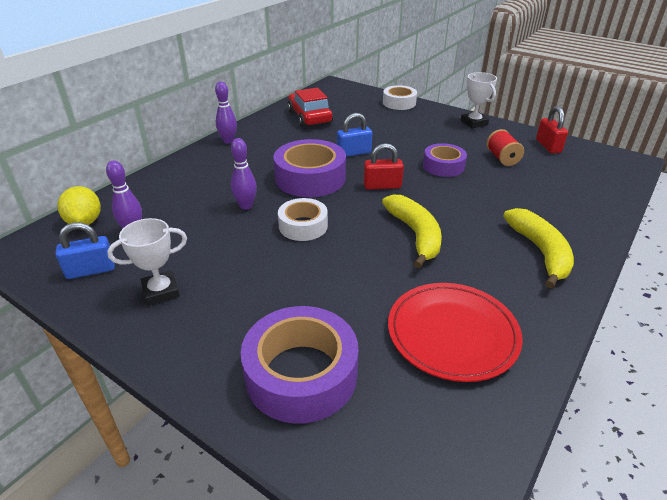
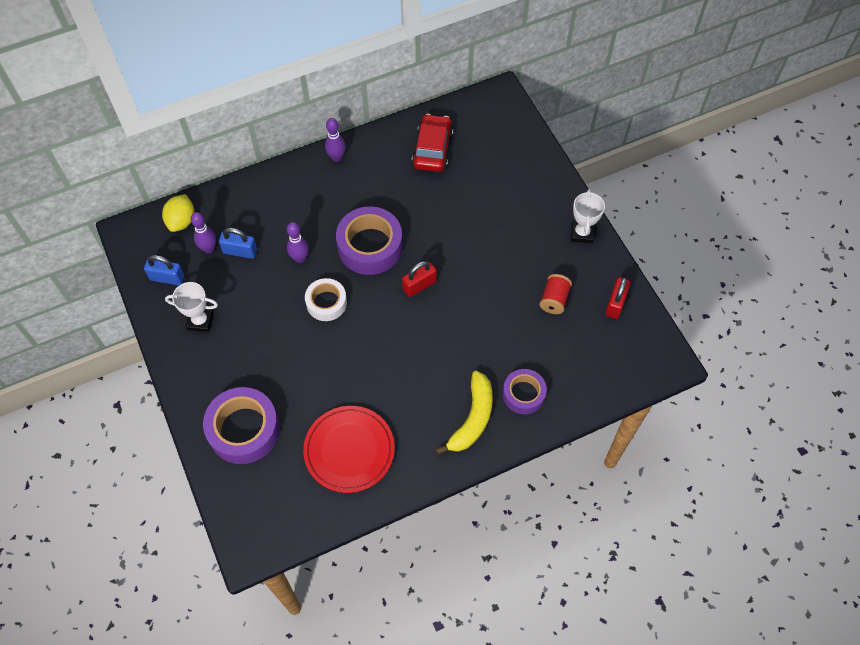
camera: 30 degrees right, 25 degrees up
blue padlock [337,113,372,157] -> blue padlock moved to [219,228,257,259]
red padlock [363,143,404,190] -> red padlock turned 60 degrees counterclockwise [402,261,437,297]
yellow banana [382,195,442,268] -> none
white tape [383,85,417,110] -> none
purple tape [423,143,467,177] -> purple tape moved to [503,369,547,414]

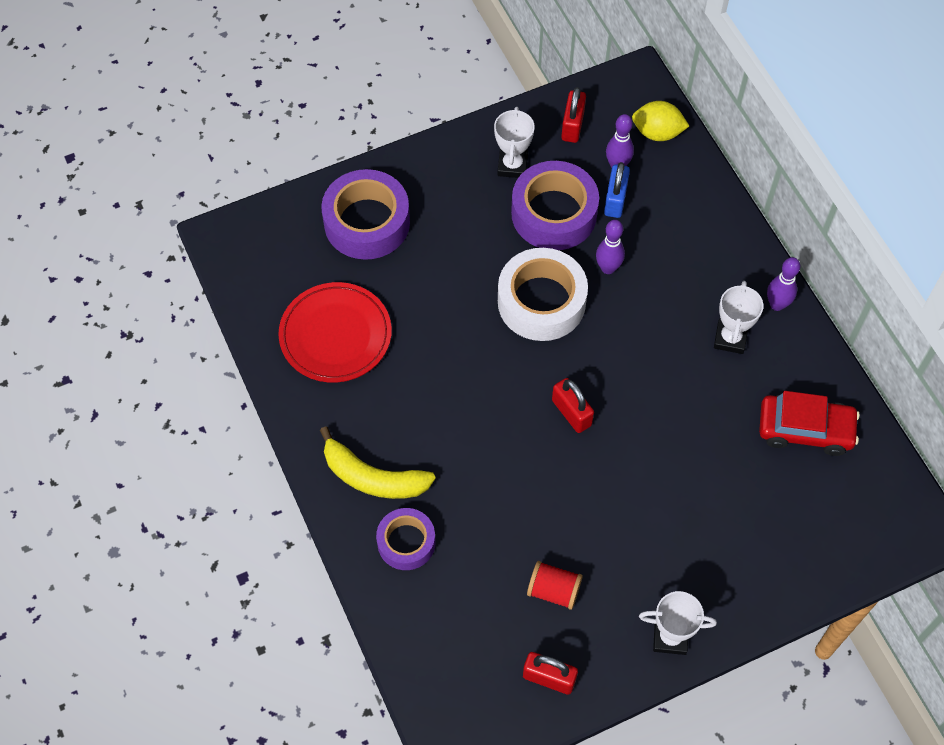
camera: 90 degrees right, 0 degrees up
blue padlock [144,255,184,286] -> red padlock [561,87,586,143]
white tape [305,278,347,321] -> white tape [498,248,588,341], size x1.65
purple tape [336,206,403,275] -> purple tape moved to [511,161,599,250]
none -> white trophy [714,281,763,354]

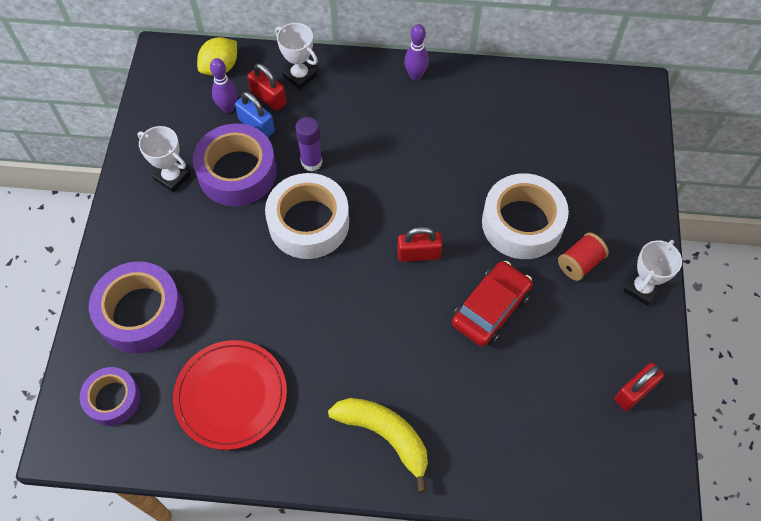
camera: 60 degrees left, 0 degrees up
yellow banana [320,426,436,499] -> yellow banana turned 105 degrees counterclockwise [328,398,428,492]
purple tape [376,508,435,570] -> purple tape moved to [80,367,141,426]
red spool [527,561,583,610] -> red spool moved to [558,232,609,281]
red padlock [561,87,586,143] -> red padlock moved to [247,64,286,111]
purple bowling pin [596,220,625,274] -> purple glue stick [295,117,322,172]
white trophy [714,281,763,354] -> white trophy moved to [275,23,318,89]
red car [759,391,860,456] -> red car moved to [452,261,533,347]
none -> white tape [482,173,569,259]

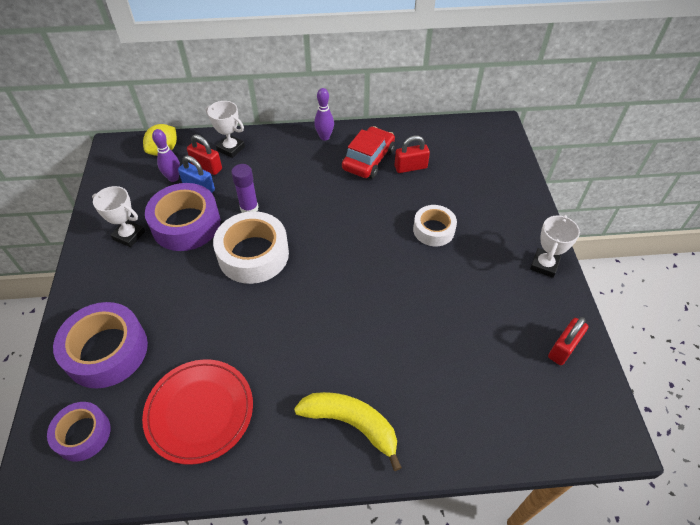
camera: 10 degrees left, 10 degrees down
red padlock [397,227,443,262] -> red padlock moved to [394,136,430,173]
red car [452,261,533,347] -> red car moved to [342,126,395,179]
white tape [482,173,569,259] -> white tape [413,205,457,246], size x0.61
red spool [558,232,609,281] -> none

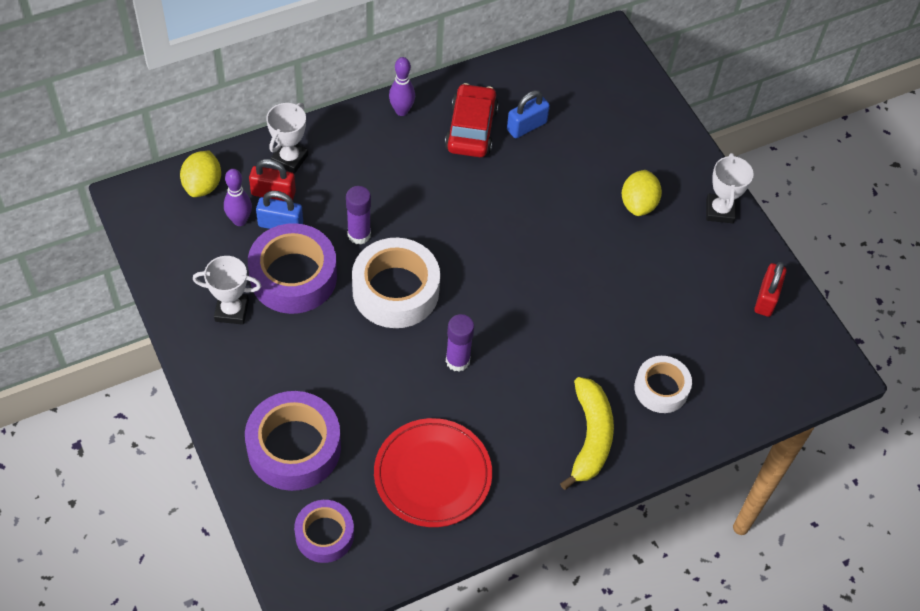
camera: 25 degrees left, 5 degrees up
white trophy [206,101,245,158] -> white trophy turned 75 degrees counterclockwise [266,103,308,174]
yellow banana [294,392,402,471] -> yellow banana turned 90 degrees clockwise [560,377,614,490]
red padlock [394,136,430,173] -> blue padlock [507,90,550,138]
white tape [413,205,457,246] -> white tape moved to [634,356,692,413]
none -> purple glue stick [446,314,474,372]
none -> yellow lemon [622,170,662,216]

